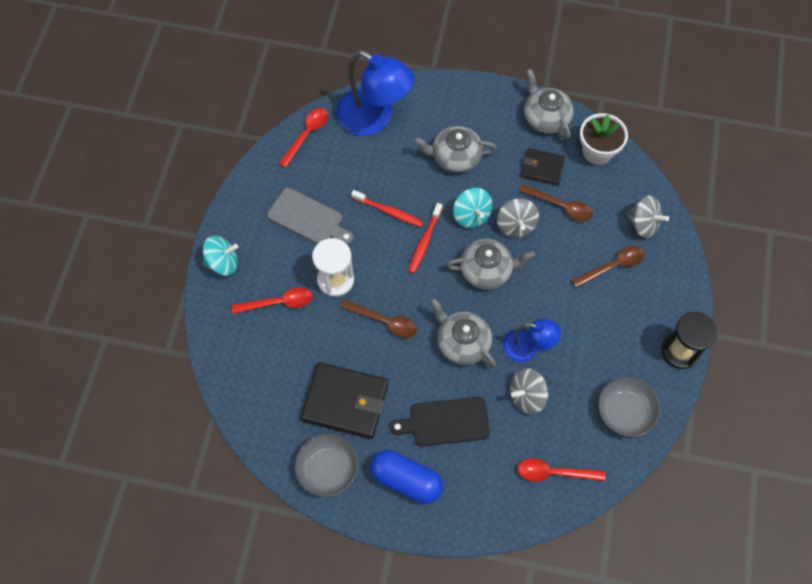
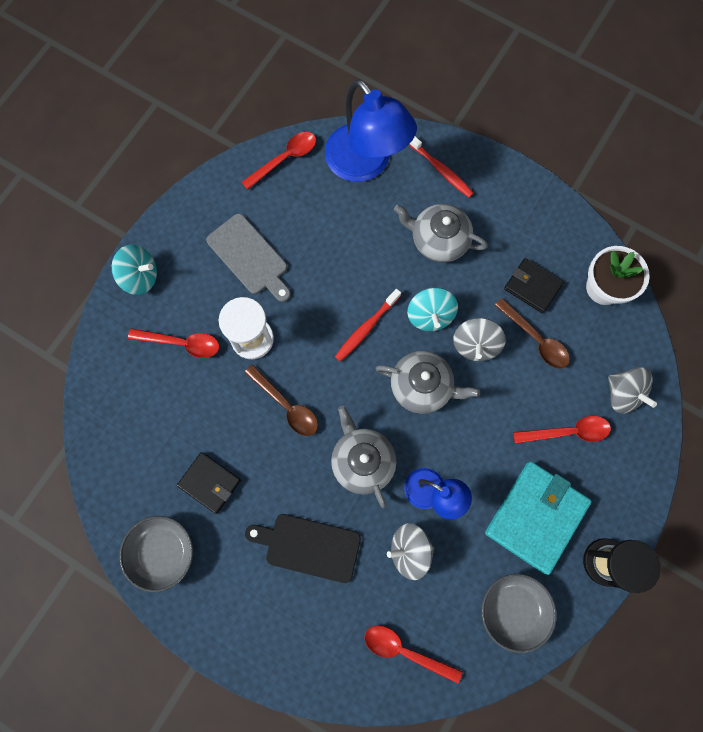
camera: 20 degrees right, 10 degrees up
black wallet [301,362,388,439] -> black wallet [177,452,241,514], size x0.58
red toothbrush [351,190,423,227] -> red toothbrush moved to [409,136,474,198]
blue capsule [370,450,443,504] -> none
grey teapot [524,69,574,140] -> none
brown spoon [571,246,645,288] -> red spoon [513,416,611,444]
none -> turquoise wallet [485,462,592,575]

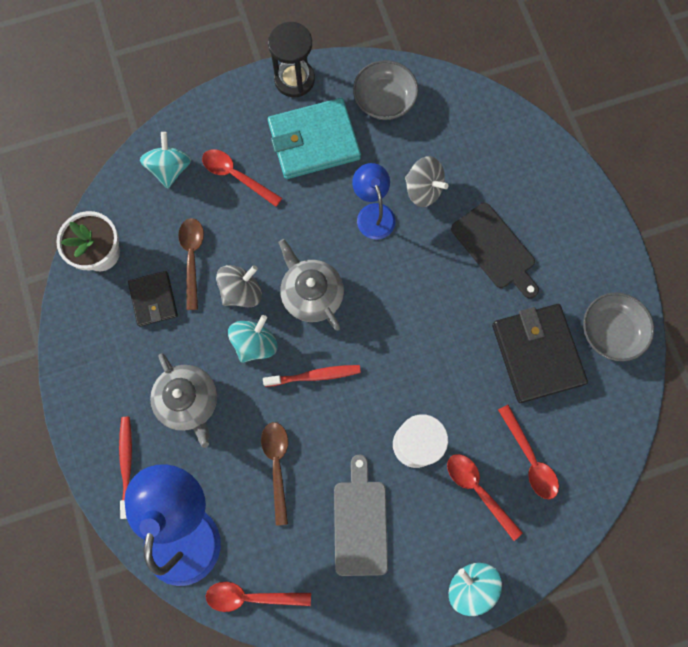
camera: 140 degrees left, 0 degrees up
black wallet [177,452,241,514] -> black wallet [492,304,588,403], size x1.73
brown spoon [244,364,318,436] -> brown spoon moved to [261,422,288,526]
grey teapot [331,406,397,508] -> none
red spoon [364,626,463,684] -> red spoon moved to [498,405,559,499]
grey spinning top [608,367,657,413] -> turquoise spinning top [140,132,191,189]

